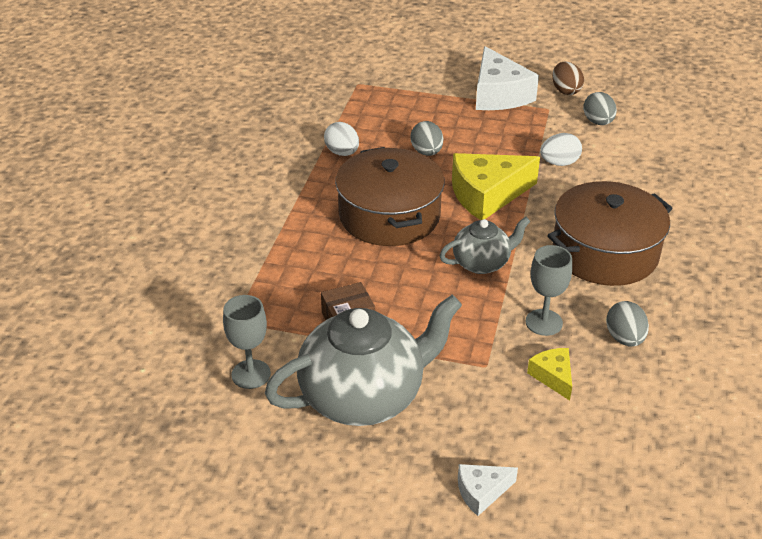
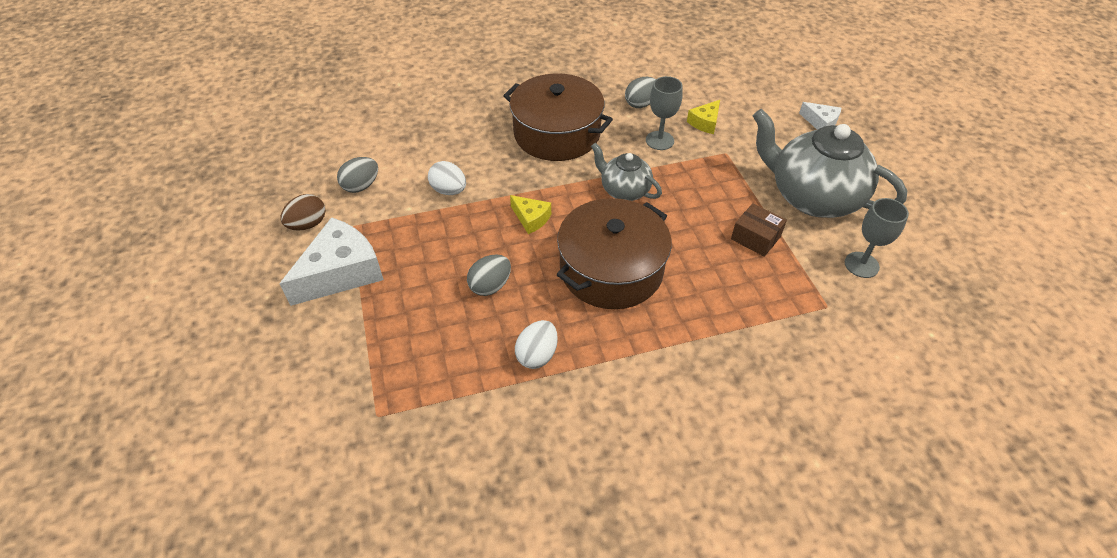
camera: 120 degrees left, 10 degrees up
yellow cheese [452,153,540,220] -> yellow cheese [510,195,551,234], size x0.50

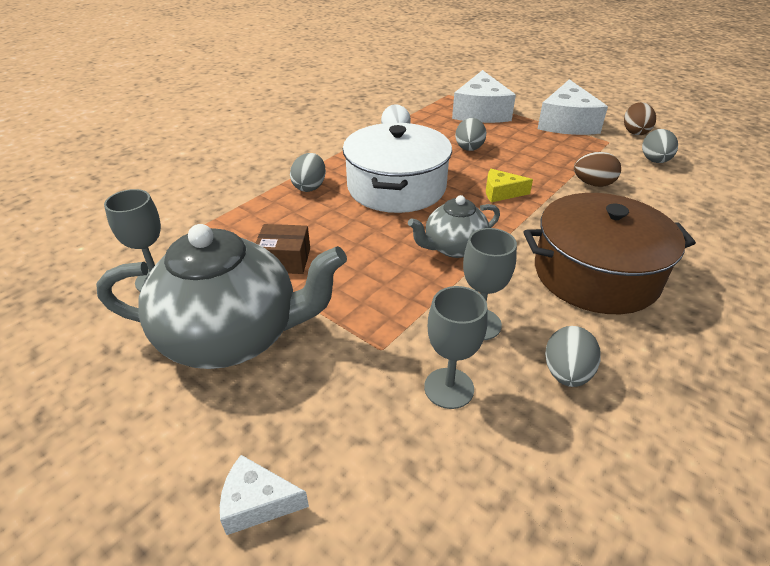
camera: 145 degrees right, 10 degrees down
white egg [428,161,466,195] -> brown egg [574,152,621,187]
brown pot [557,198,672,309] -> white pot [343,123,452,213]
grey teapot [591,143,662,201] -> grey teapot turned 150 degrees clockwise [408,195,500,258]
yellow cheese [687,100,720,134] -> grey goblet [424,286,488,409]
none -> grey egg [290,153,326,192]
none -> white cheese [452,70,516,123]

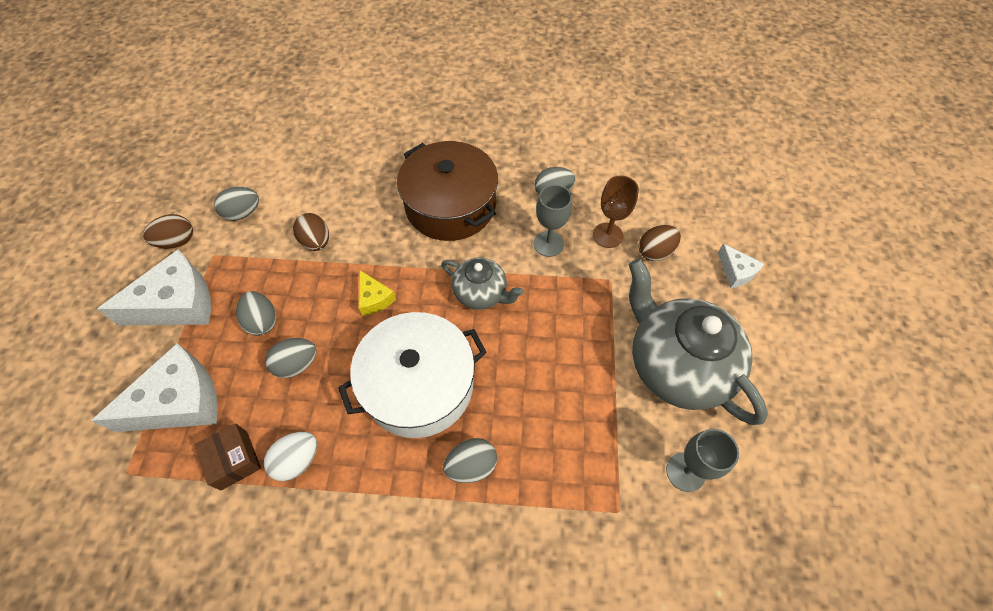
camera: 125 degrees left, 20 degrees up
brown box [256,224,310,274] -> brown box moved to [194,423,261,490]
grey goblet [424,286,488,409] -> brown goblet [593,176,639,248]
none -> grey egg [236,291,276,336]
none -> brown egg [639,225,681,261]

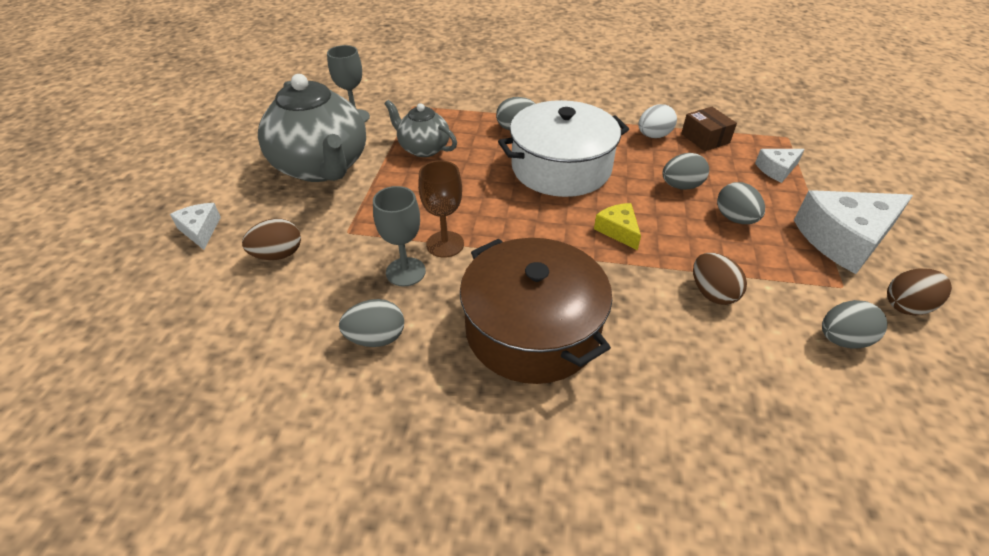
camera: 175 degrees left, 15 degrees down
white cheese [91,343,218,432] -> white cheese [755,149,805,183], size x0.50
grey teapot [441,257,524,310] -> grey teapot moved to [384,100,457,157]
brown goblet [593,176,639,248] -> brown goblet moved to [418,160,464,258]

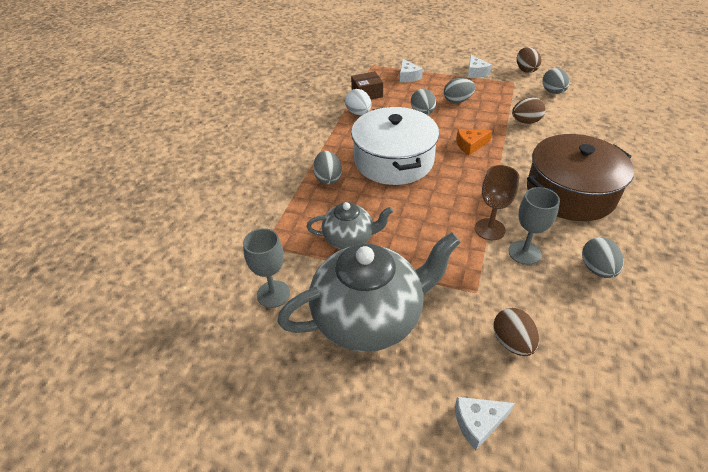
camera: 80 degrees left, 0 degrees up
grey teapot [384,100,457,157] -> grey teapot turned 135 degrees counterclockwise [306,202,393,249]
yellow cheese [594,203,641,250] -> orange cheese [456,129,492,155]
white cheese [794,190,913,274] -> white cheese [468,55,492,78], size x0.50

